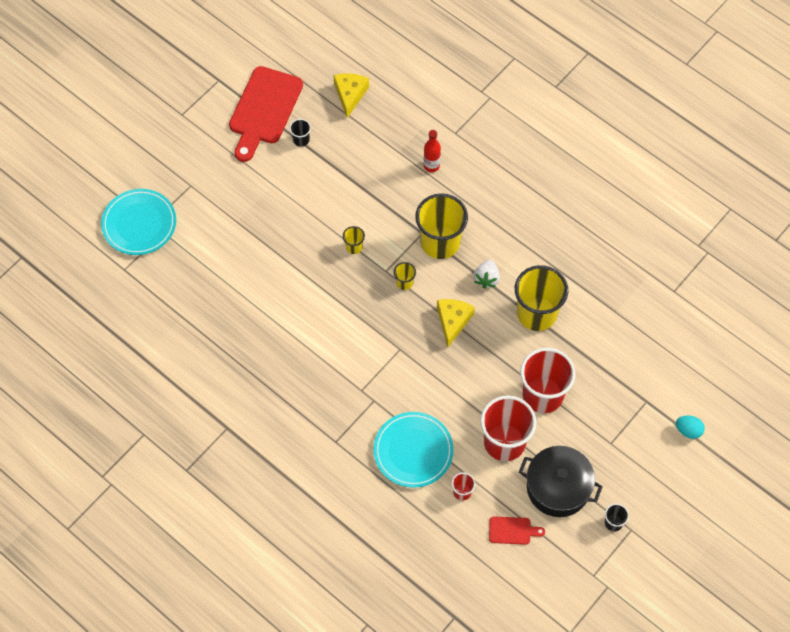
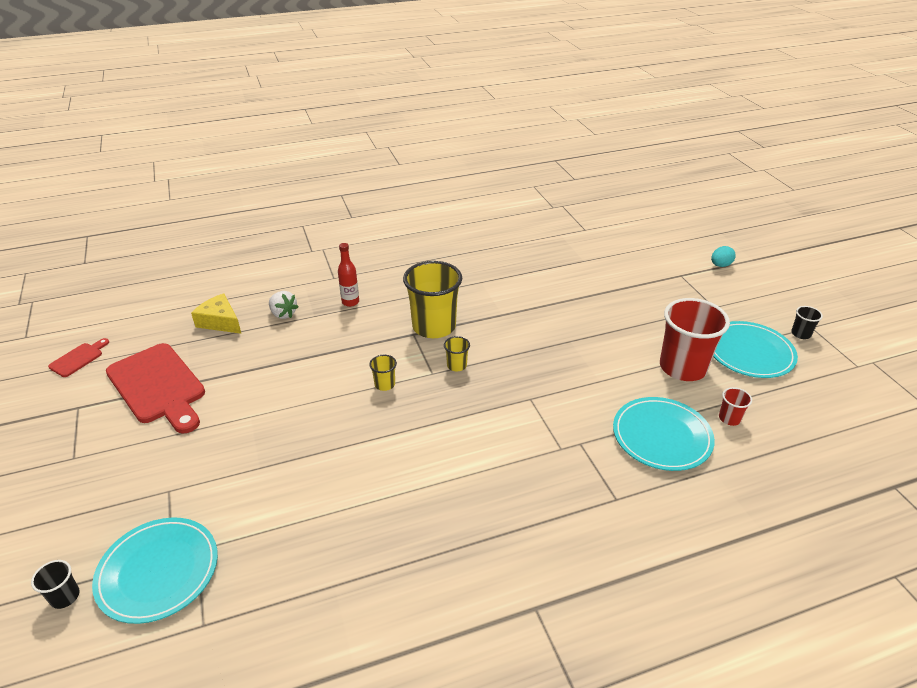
camera: 60 degrees left, 25 degrees down
black cup [289,119,311,147] -> black cup moved to [31,560,80,609]
yellow cheese [437,299,475,348] -> none
white strawberry [474,260,500,289] -> white strawberry moved to [269,291,298,319]
red cutting board [489,516,545,545] -> red cutting board moved to [48,338,109,377]
yellow cup [515,265,568,331] -> none
black pot [519,446,603,517] -> turquoise plate [713,321,798,378]
red cup [520,348,575,413] -> none

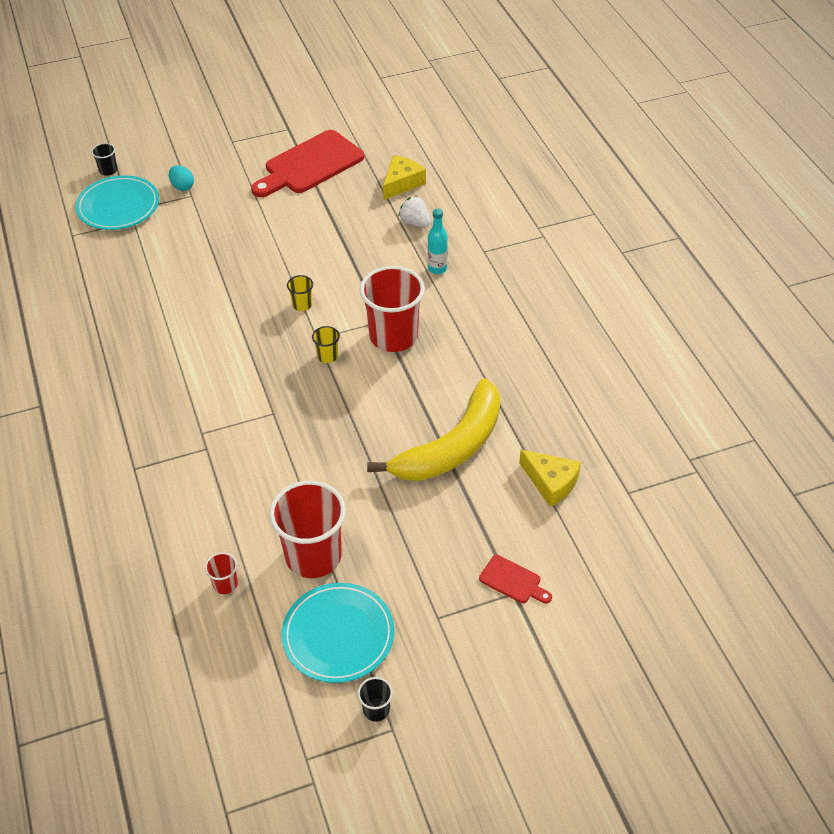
camera: 90 degrees right, 10 degrees up
red cutting board [48,338,109,377] -> red cutting board moved to [479,555,552,603]
white strawberry [269,291,298,319] -> white strawberry turned 90 degrees clockwise [398,196,431,227]
red bottle [338,243,359,307] -> turquoise bottle [428,208,448,274]
yellow cup [403,261,462,338] -> red cup [360,266,425,352]
turquoise plate [613,397,715,471] -> none
turquoise egg [711,246,736,267] -> turquoise egg moved to [169,165,194,191]
none -> yellow banana [367,378,500,481]
none -> yellow cheese [519,450,581,507]

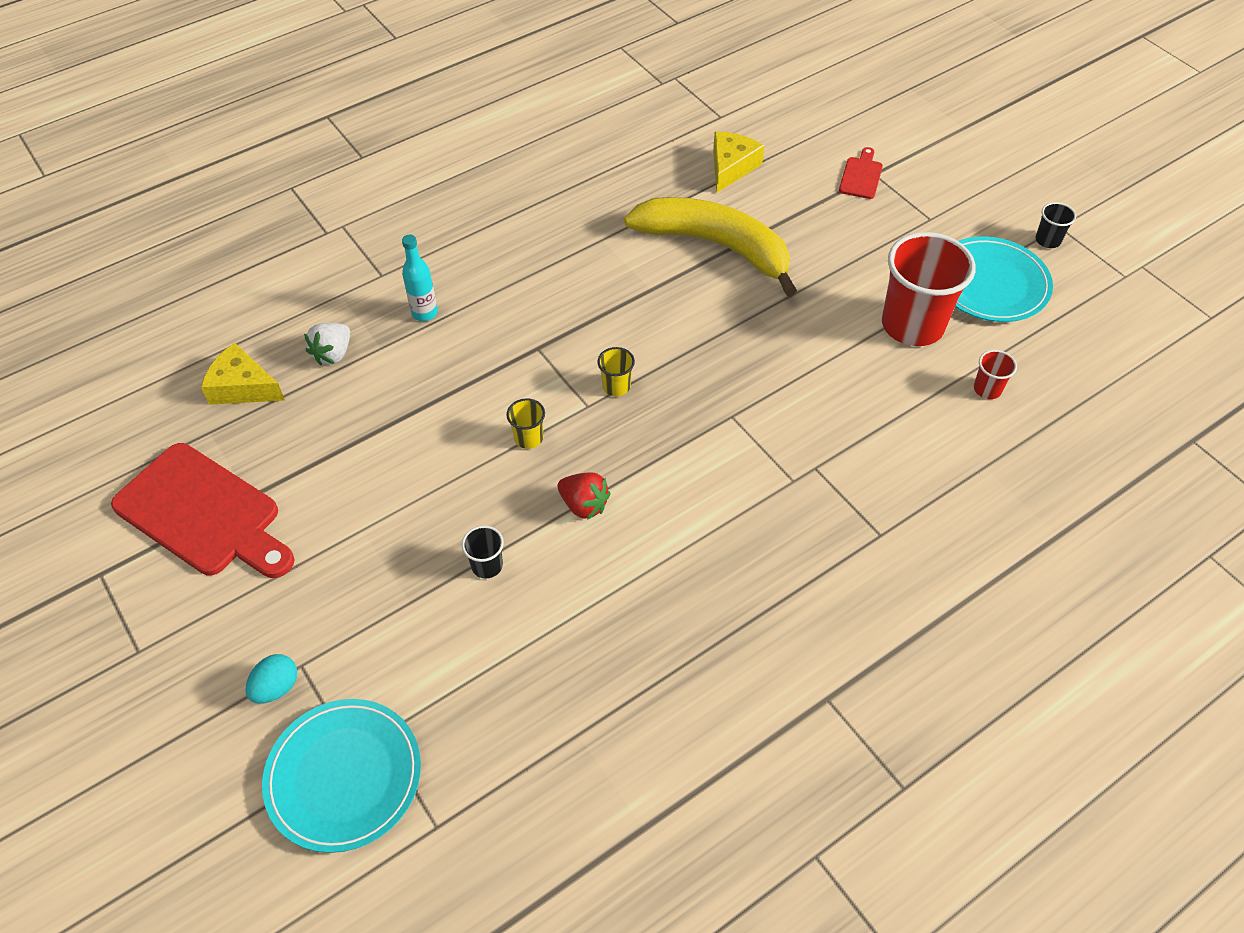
camera: 105 degrees left, 5 degrees up
black cup [91,143,118,176] -> black cup moved to [462,526,504,579]
red cup [360,266,425,352] -> none
none -> red strawberry [558,473,610,520]

